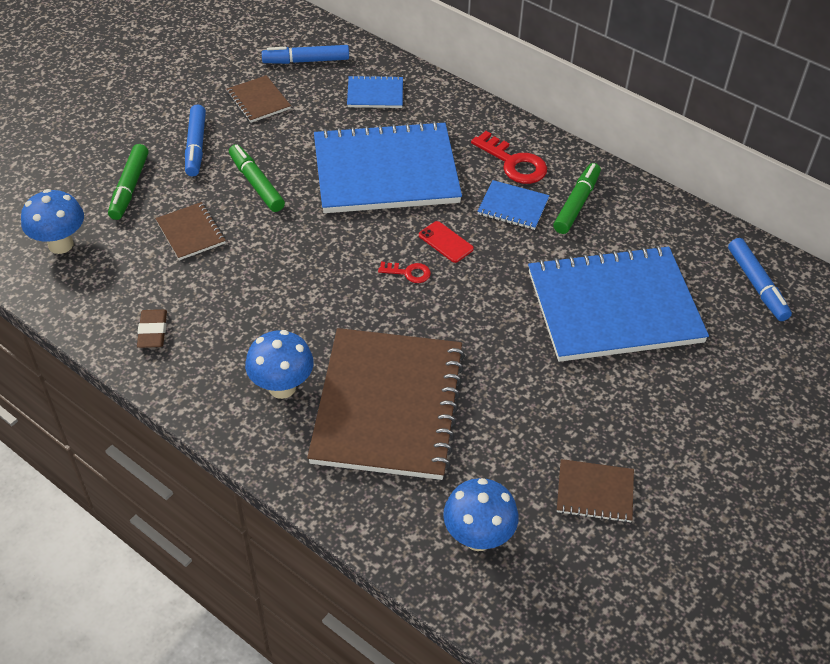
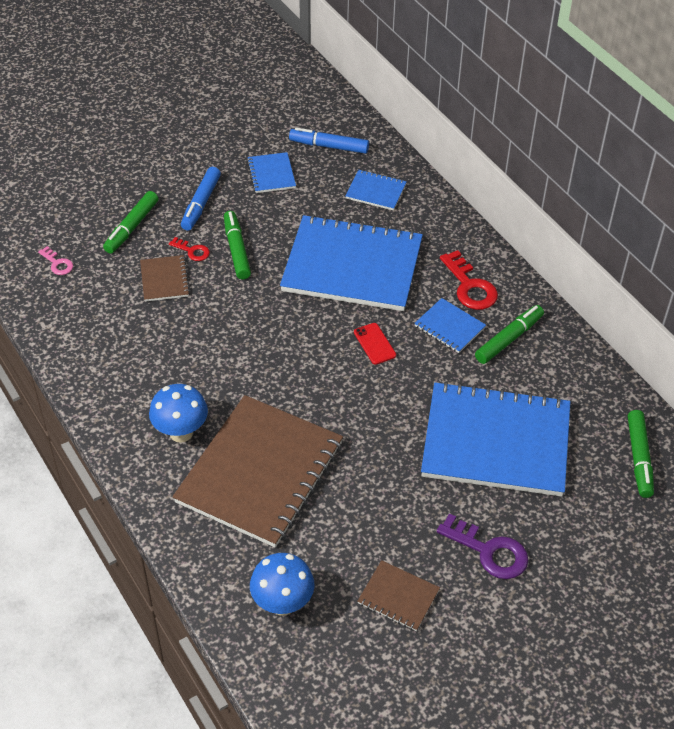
camera: 20 degrees right, 0 degrees up
blue mushroom [21,189,84,254] -> pink key [38,246,73,275]
brown eraser [137,309,167,348] -> none
brown notebook [227,75,291,123] -> blue notebook [247,152,296,193]
red key [378,262,431,283] -> red key moved to [169,237,210,261]
blue marker [728,238,792,321] -> green marker [628,410,654,498]
none -> purple key [437,513,528,579]

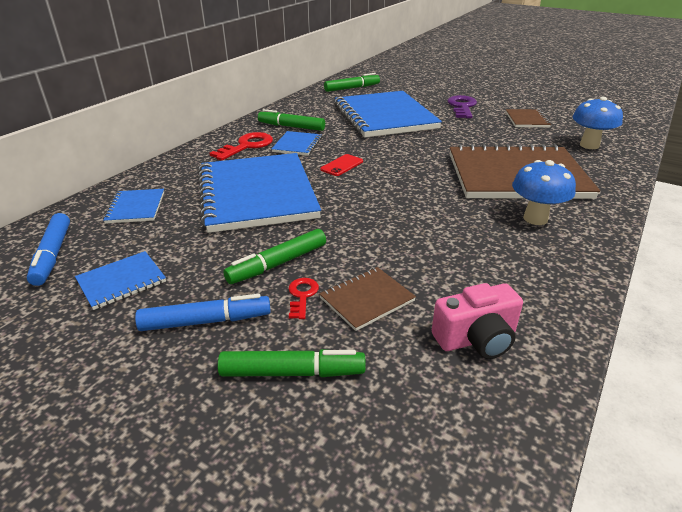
camera: 115 degrees left, 15 degrees down
pink key [38,246,73,275] -> none
none -> pink camera [432,283,523,359]

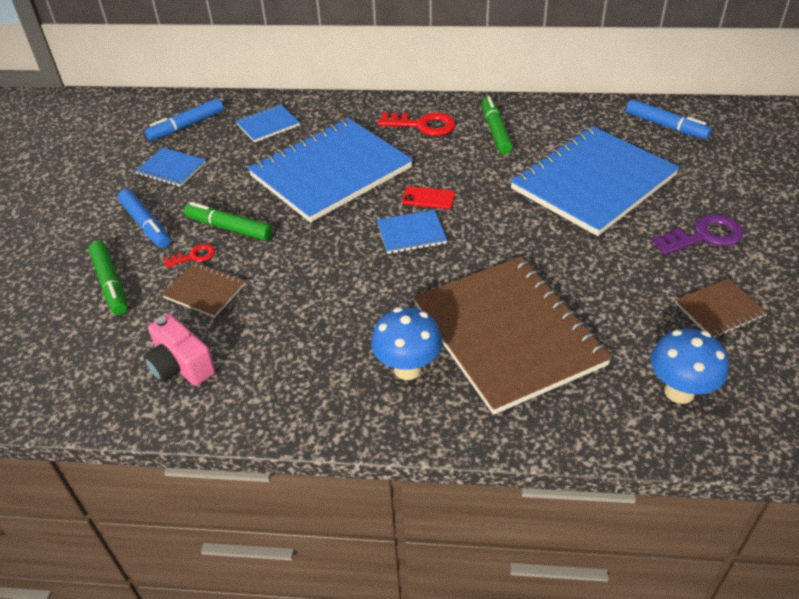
camera: 65 degrees right, 10 degrees up
blue notebook [272,131,322,156] -> blue notebook moved to [377,210,447,254]
green marker [324,73,380,92] -> blue marker [626,99,712,139]

